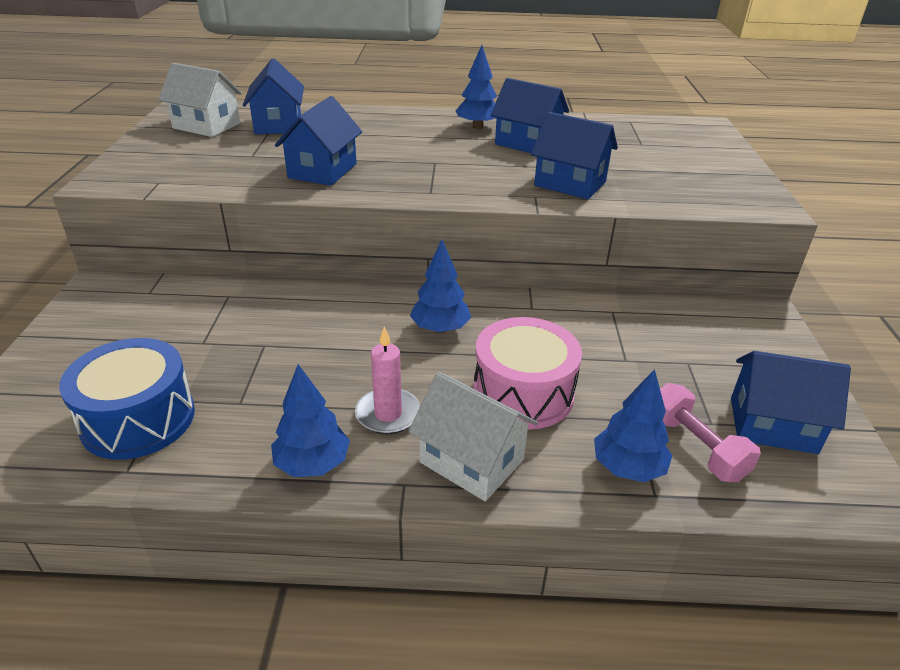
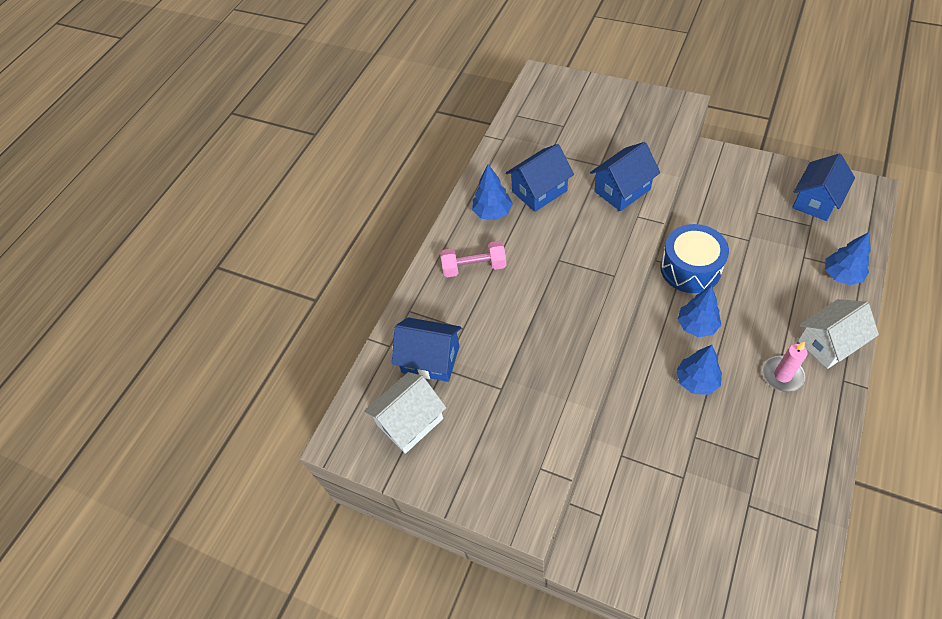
camera: 60 degrees left, 20 degrees up
blue drum [59,338,195,460] -> blue drum moved to [660,224,729,293]
blue tree [271,364,350,477] -> blue tree moved to [676,345,722,395]
blue house [275,96,362,186] -> none
pink drum [473,317,582,429] -> none
pink dumbbell [660,383,761,482] -> pink dumbbell moved to [440,241,507,277]

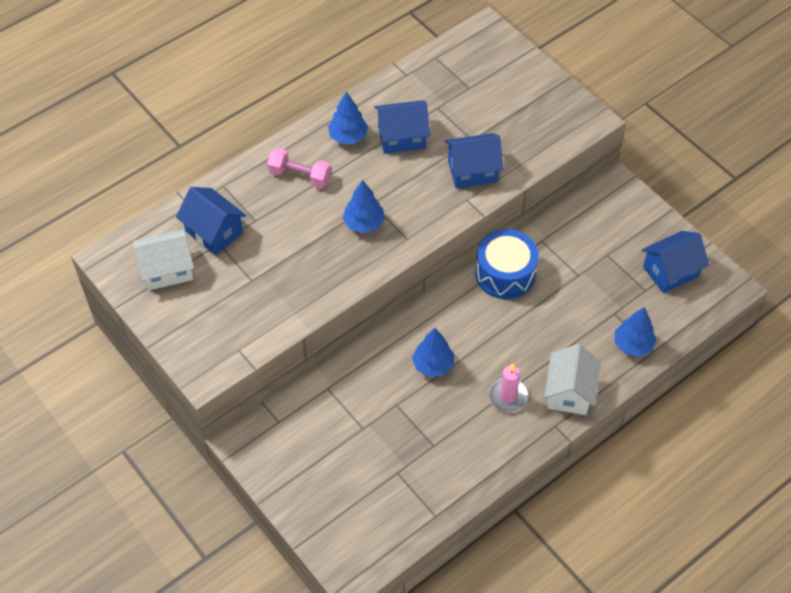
camera: 20 degrees right, 0 degrees up
blue tree [678,286,721,337] -> blue tree moved to [343,180,385,233]
white house [798,299,879,369] -> white house turned 75 degrees counterclockwise [544,344,601,415]

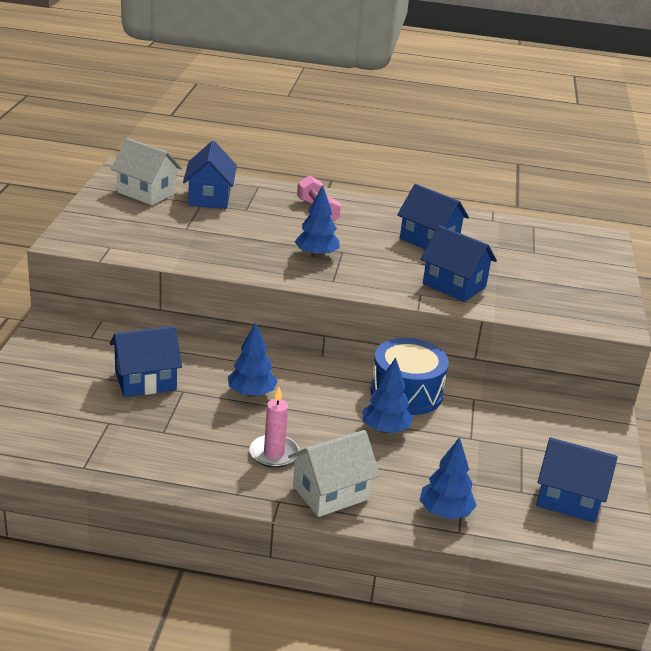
camera: 45 degrees right, 25 degrees down
blue tree [328,91,368,144] -> blue tree moved to [362,357,413,433]
none -> blue house [110,326,182,397]

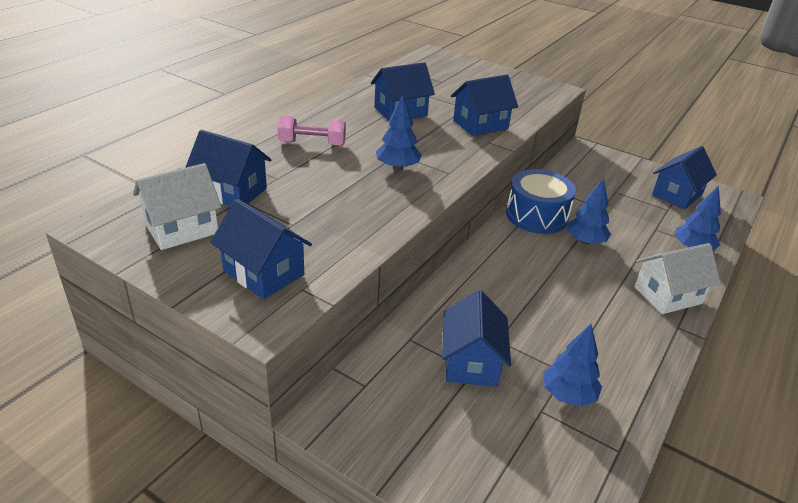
camera: 65 degrees left, 5 degrees up
blue tree [228,322,278,397] -> blue tree moved to [543,324,602,407]
pink candle [250,387,299,468] -> none
white house [288,430,380,517] -> white house turned 75 degrees clockwise [634,243,721,314]
none -> blue house [210,199,312,299]

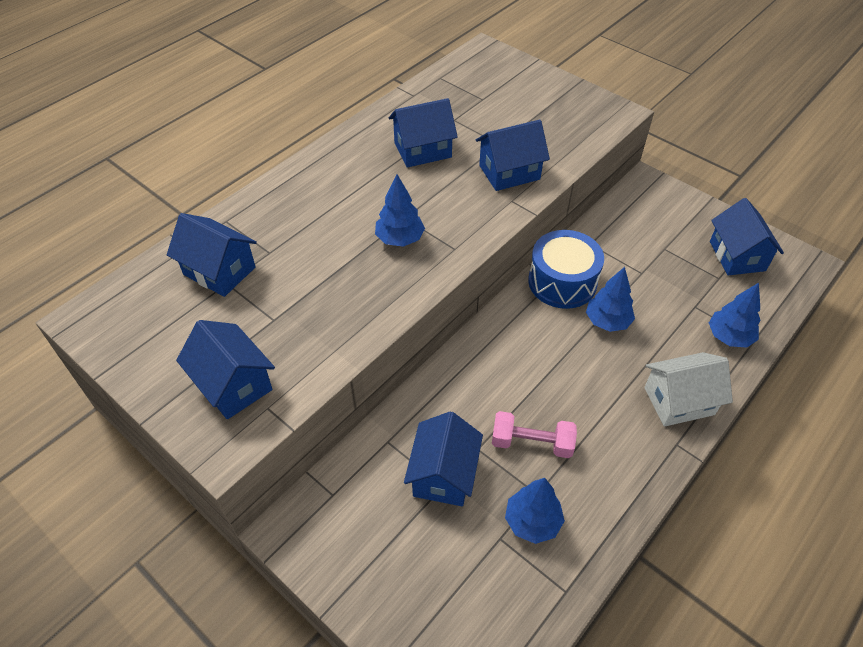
camera: 10 degrees right, 15 degrees up
white house [133,163,222,250] -> none
pink dumbbell [277,115,346,146] -> pink dumbbell moved to [492,411,577,458]
blue house [652,146,717,209] -> blue house turned 60 degrees counterclockwise [710,198,784,275]

